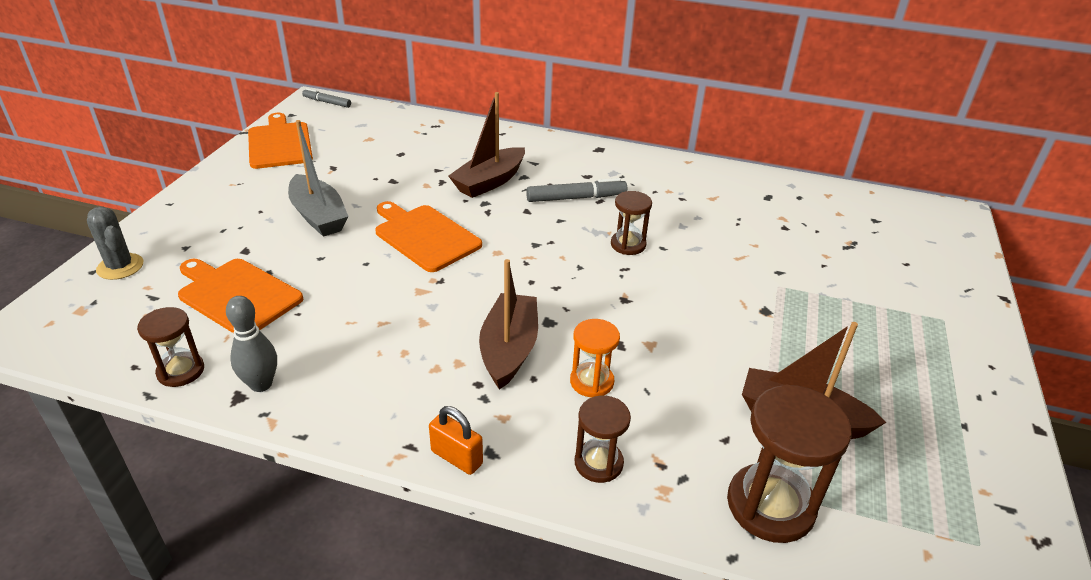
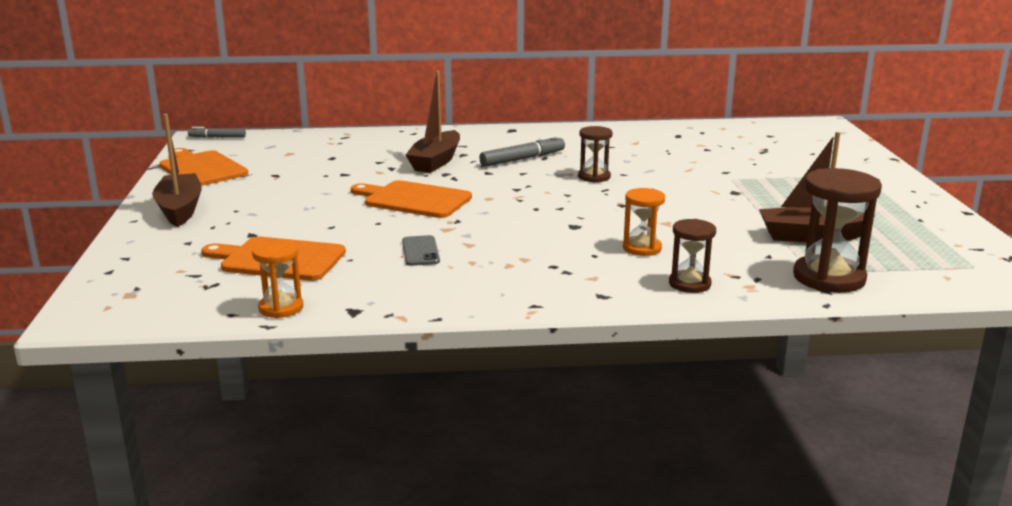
camera: 20 degrees left, 15 degrees down
grey cactus [87,206,143,280] -> none
brown hourglass [137,307,204,387] -> orange hourglass [252,240,303,318]
grey bowling pin [226,296,277,392] -> none
grey boat [288,120,349,237] -> none
orange padlock [429,406,483,475] -> none
brown boat [479,259,538,390] -> brown boat moved to [152,114,202,227]
none -> grey phone [402,235,440,266]

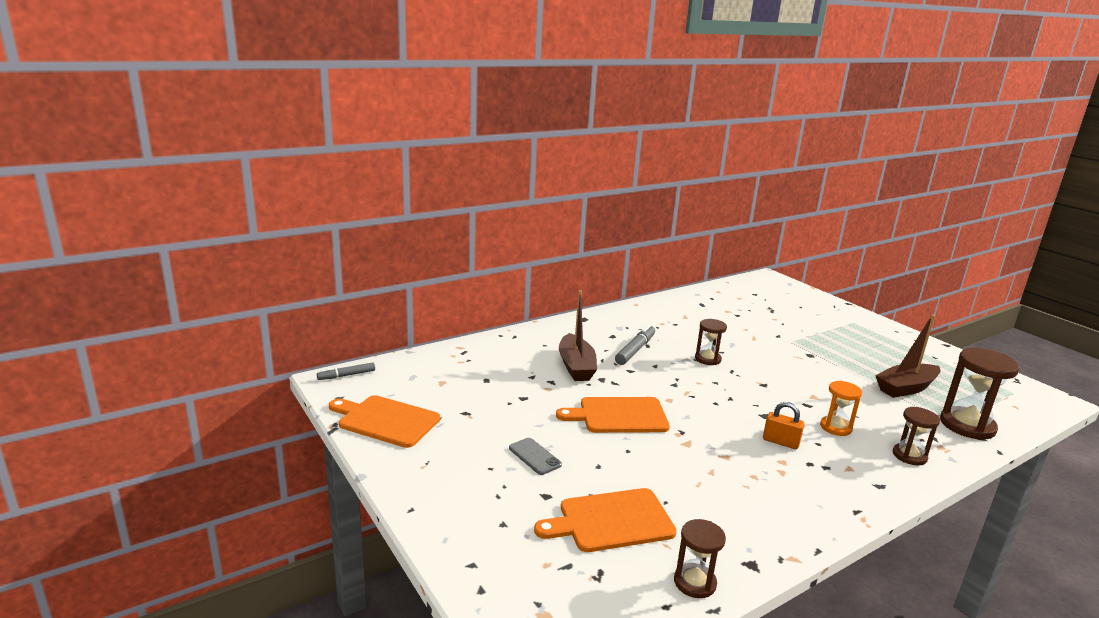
camera: 30 degrees left, 0 degrees up
brown boat [152,114,202,227] -> none
orange hourglass [252,240,303,318] -> brown hourglass [674,519,726,598]
grey phone [402,235,440,266] -> grey phone moved to [509,438,562,475]
none -> orange padlock [763,402,804,449]

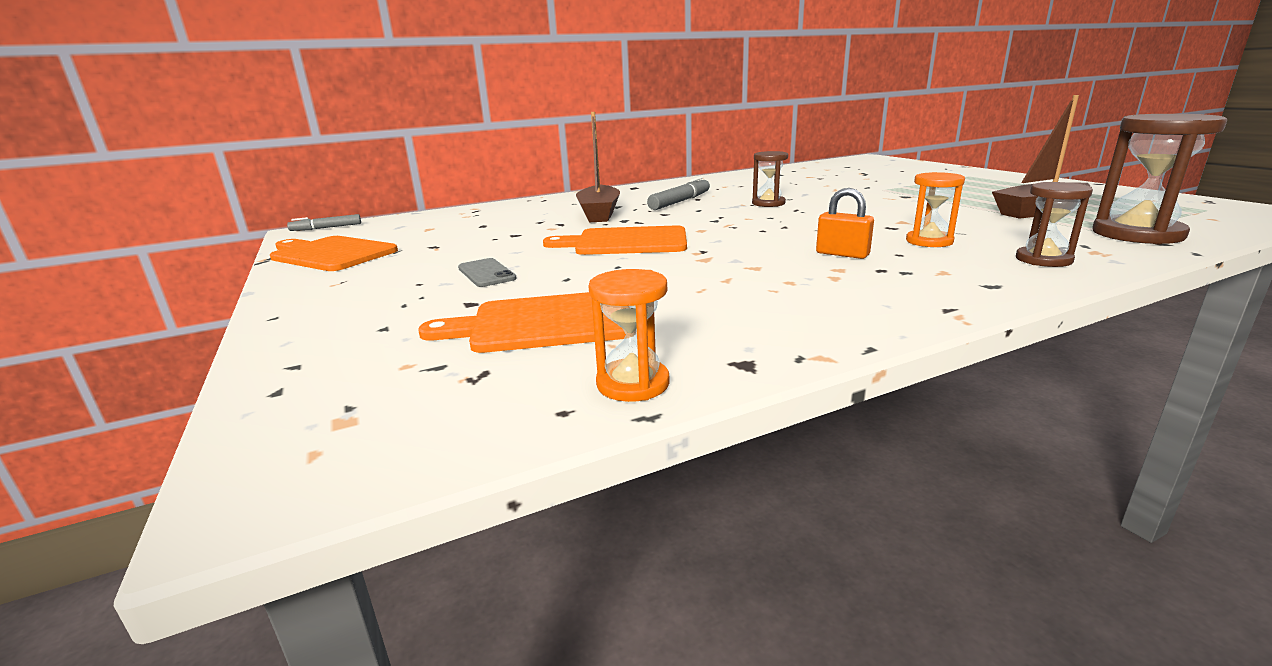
camera: 10 degrees right, 0 degrees up
brown hourglass [674,519,726,598] -> orange hourglass [588,269,670,402]

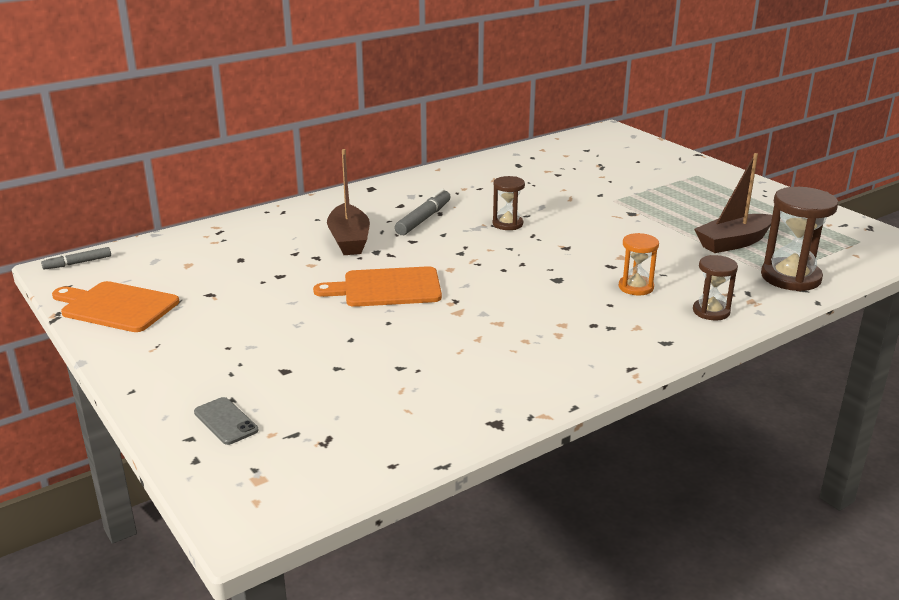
camera: 10 degrees left, 5 degrees up
orange cutting board [418,292,636,353] -> none
grey phone [458,258,517,287] -> grey phone moved to [194,397,258,445]
orange hourglass [588,269,670,402] -> none
orange padlock [816,188,874,259] -> none

